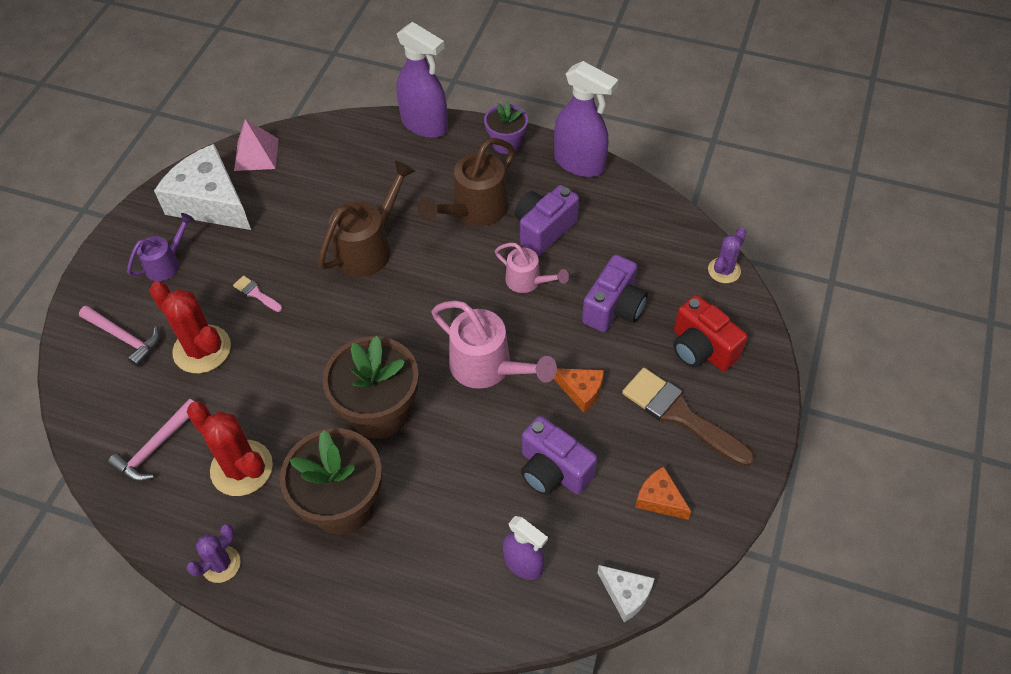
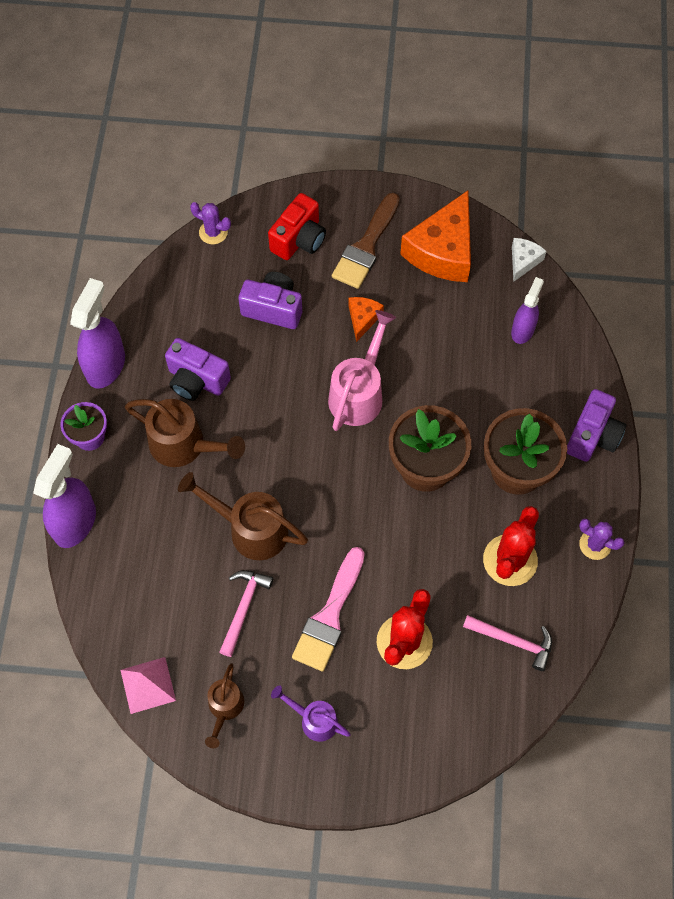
camera: 105 degrees left, 10 degrees up
pink hammer [79,305,160,367] -> pink hammer moved to [219,570,273,657]
white cheese [154,144,251,230] -> brown watering can [205,663,244,748]
pink brush [233,276,282,312] -> pink brush [292,547,365,671], size x2.21
pink watering can [495,243,569,293] -> none
purple camera [521,416,597,495] -> purple camera moved to [567,389,626,462]
orange cheese [635,466,691,520] -> orange cheese [400,191,471,282], size x2.09

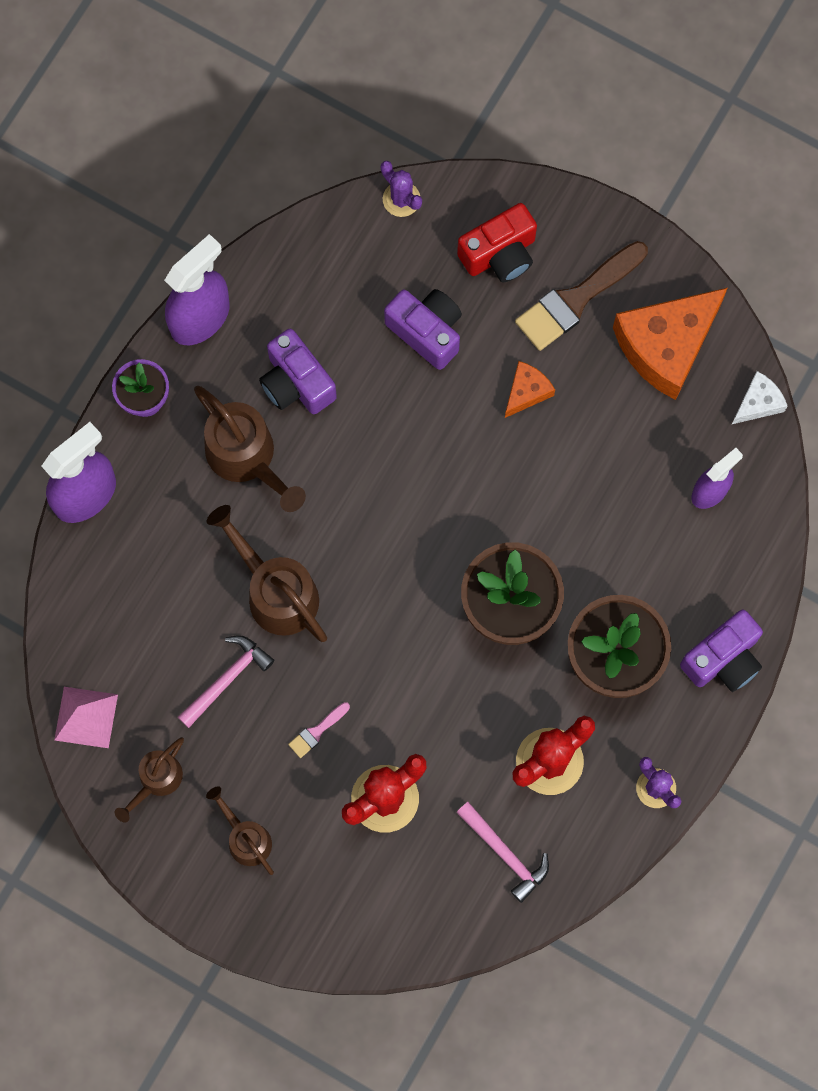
camera: 25 degrees right, 10 degrees up
purple watering can [271,685,351,742] -> brown watering can [206,786,274,875]
pink brush [292,547,365,671] -> pink brush [288,702,350,758], size x0.45
pink watering can [328,310,396,431] -> none

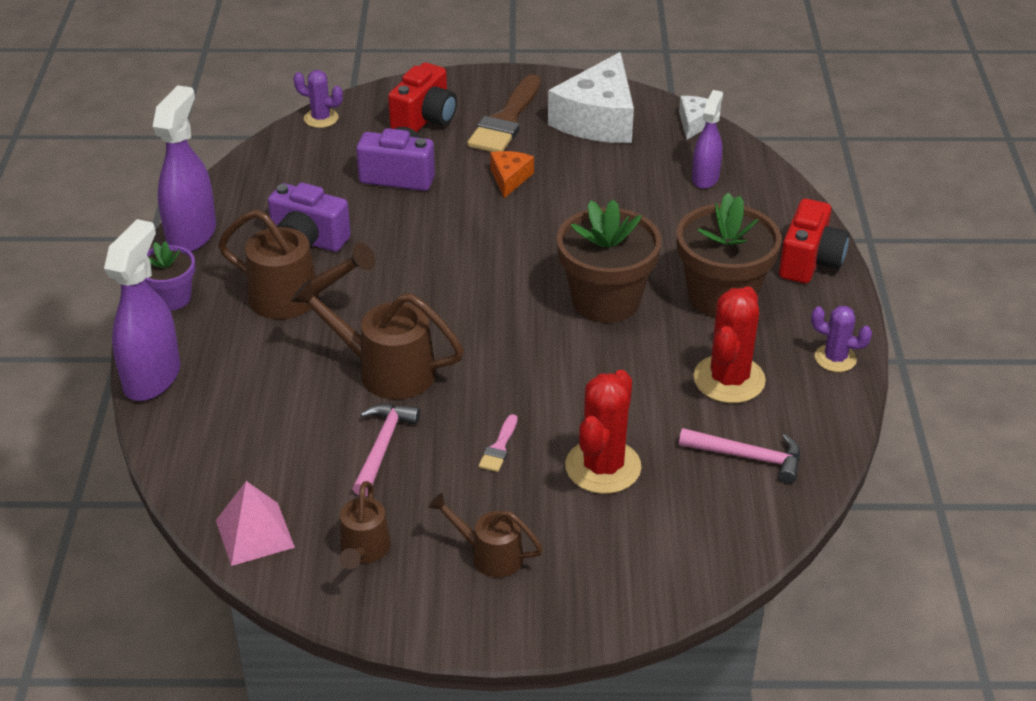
camera: 30 degrees left, 35 degrees down
orange cheese [613,288,727,400] -> white cheese [548,52,634,143]
purple camera [680,610,763,692] -> red camera [779,199,849,283]

